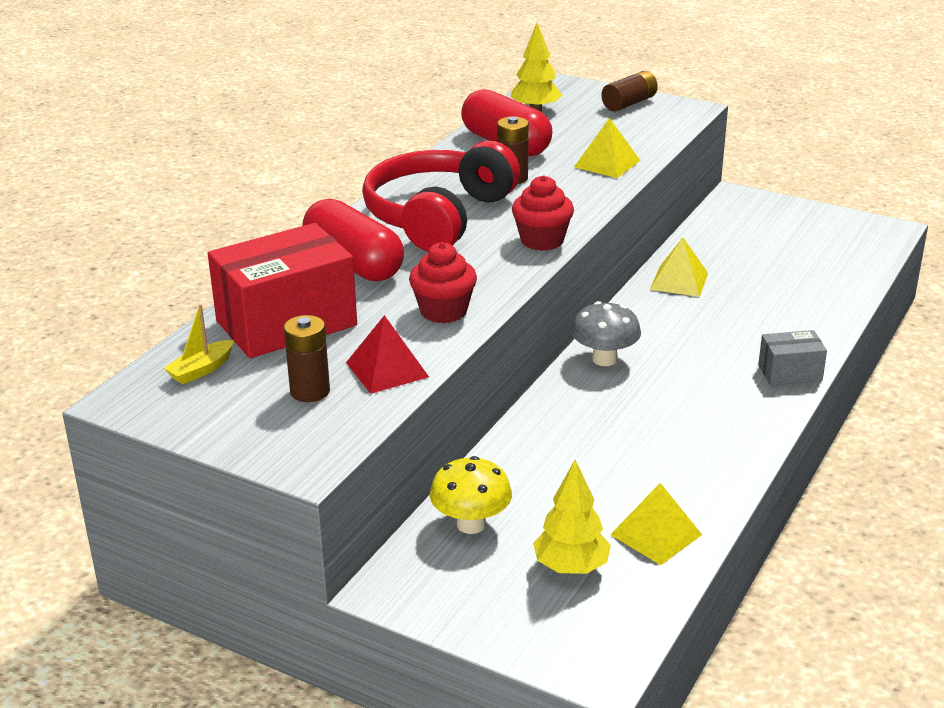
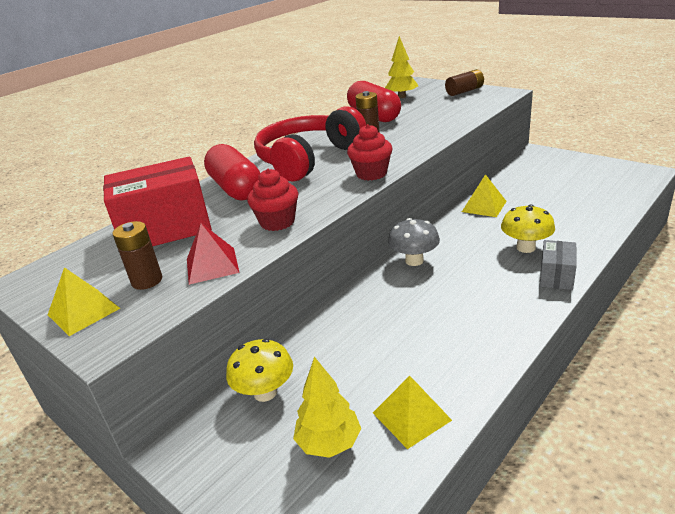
camera: 15 degrees right, 0 degrees up
yellow boat [164,304,234,384] -> none
yellow pyramid [574,118,640,178] -> yellow pyramid moved to [48,267,120,336]
grey box [758,330,827,386] -> grey box turned 75 degrees counterclockwise [540,240,577,290]
none -> yellow mushroom [501,204,555,253]

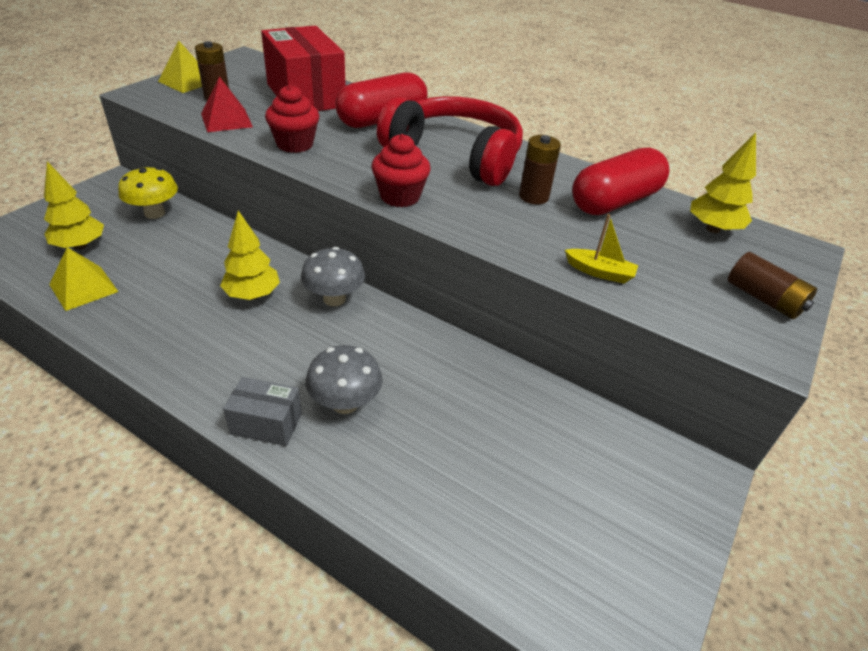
camera: 75 degrees right, 10 degrees up
yellow pyramid [462,174,507,217] -> none
yellow mushroom [501,204,555,253] -> grey mushroom [306,345,383,414]
none -> yellow tree [220,210,280,300]
none -> yellow boat [565,214,638,283]

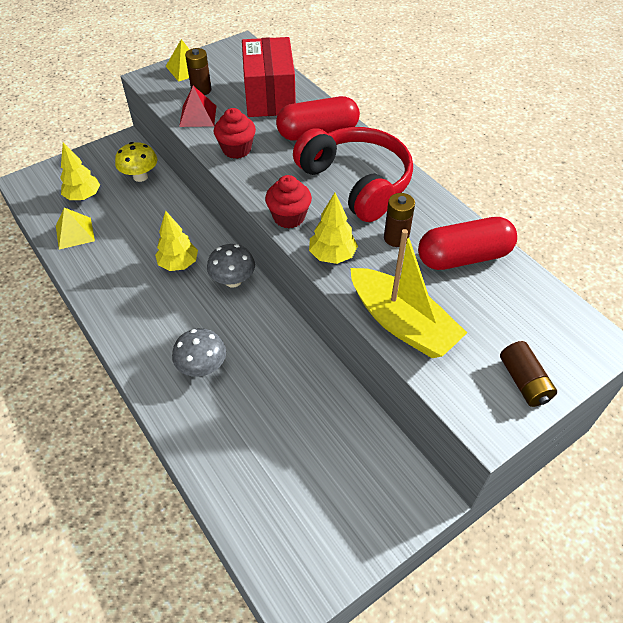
camera: 25 degrees right, 10 degrees up
grey box [223,377,302,446] -> none
yellow boat [565,214,638,283] -> yellow boat [350,229,467,358], size x2.30
yellow tree [690,133,756,233] -> yellow tree moved to [309,193,358,264]

